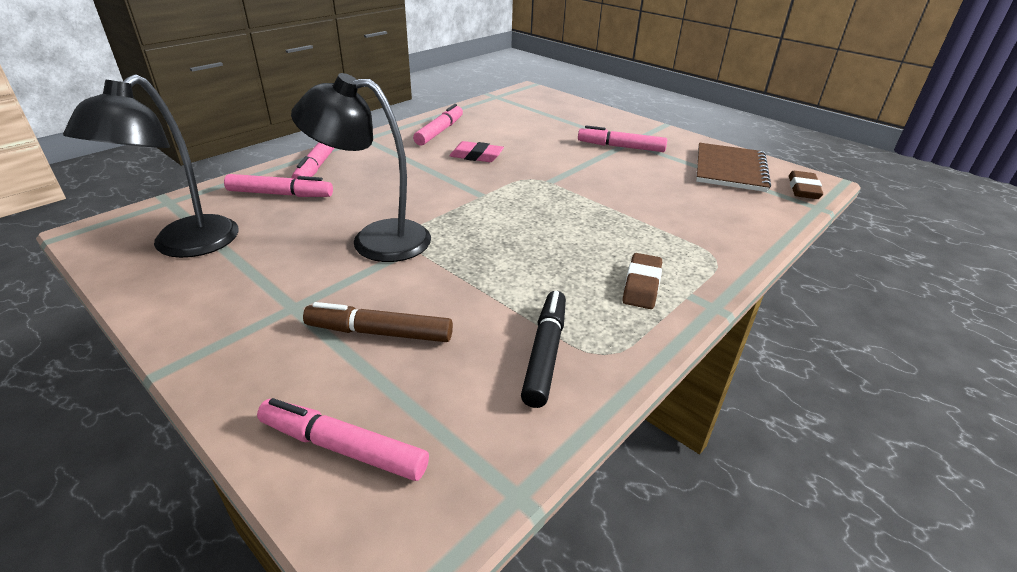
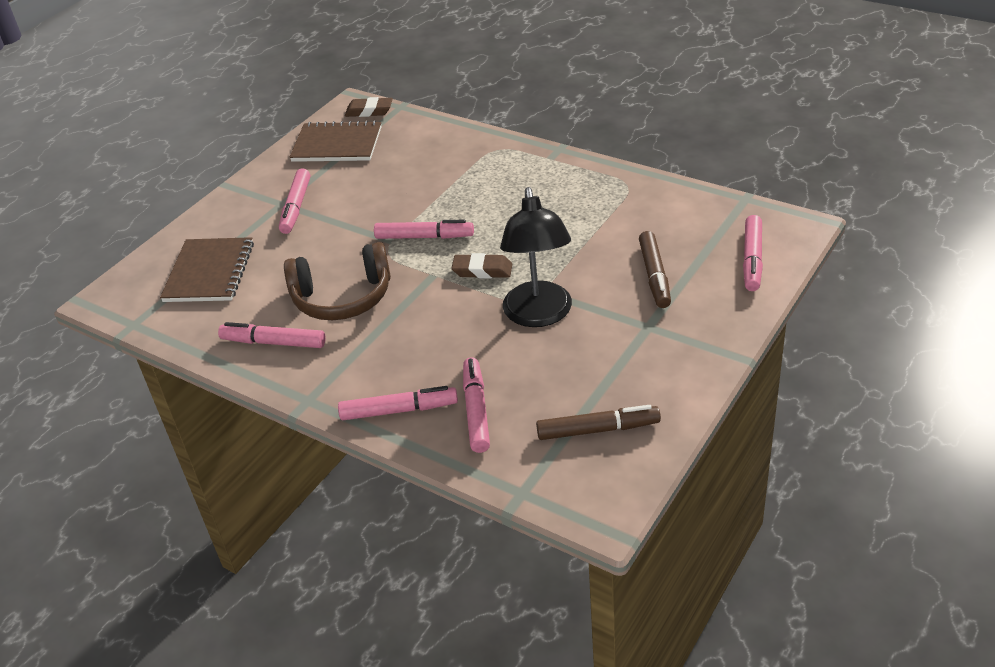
camera: 95 degrees left, 5 degrees up
black lamp [63,74,238,258] -> brown marker [536,405,661,440]
pink eraser [450,141,504,162] -> brown headphones [284,242,391,320]
black marker [521,291,566,408] -> none
brown eraser [623,253,662,309] -> brown eraser moved to [452,253,512,278]
none -> brown notebook [160,237,254,302]
none -> pink marker [374,220,474,239]

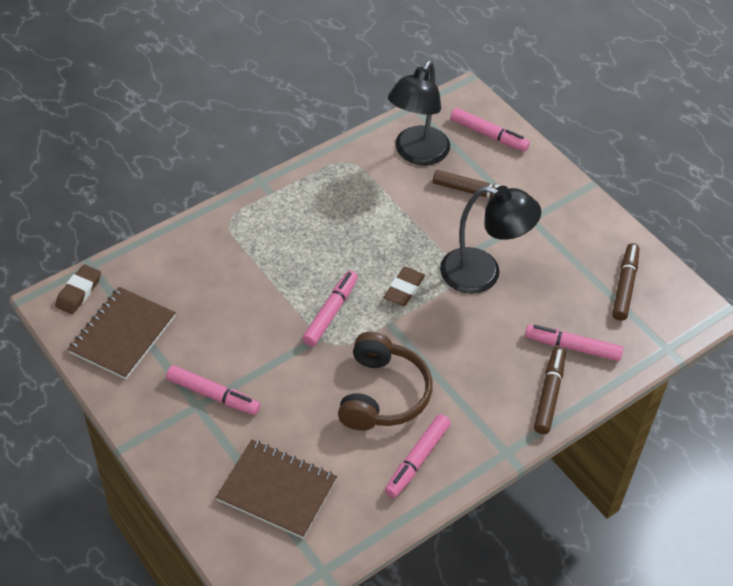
camera: 75 degrees left, 10 degrees up
pink marker [338,386,458,420] -> brown marker [534,347,566,434]
none -> black lamp [388,60,450,165]

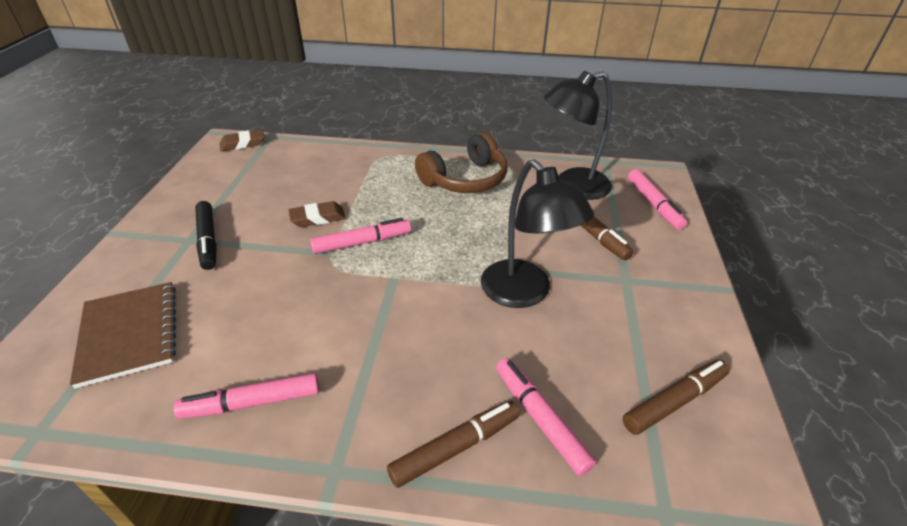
camera: 45 degrees right, 10 degrees down
brown notebook [67,287,176,379] -> none
pink marker [166,365,260,415] -> black marker [195,201,217,270]
brown headphones [338,332,433,431] -> brown headphones moved to [415,132,508,193]
brown eraser [384,267,425,306] -> brown eraser moved to [288,201,346,227]

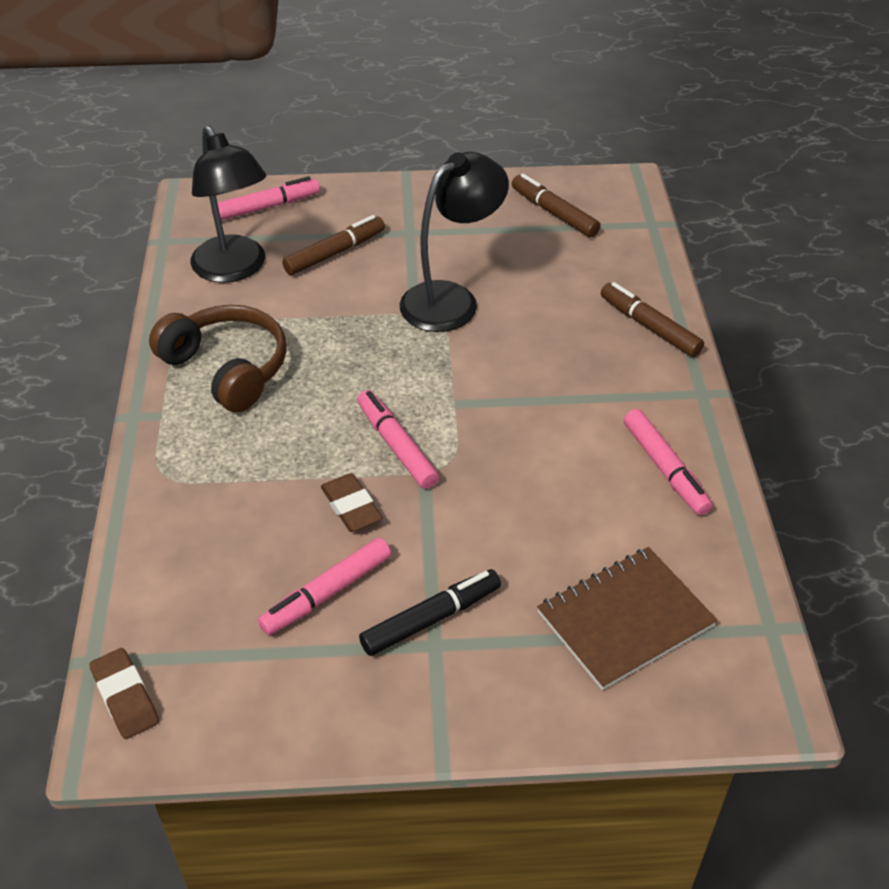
camera: 100 degrees left, 5 degrees up
pink marker [496,358,596,476] -> pink marker moved to [258,537,391,635]

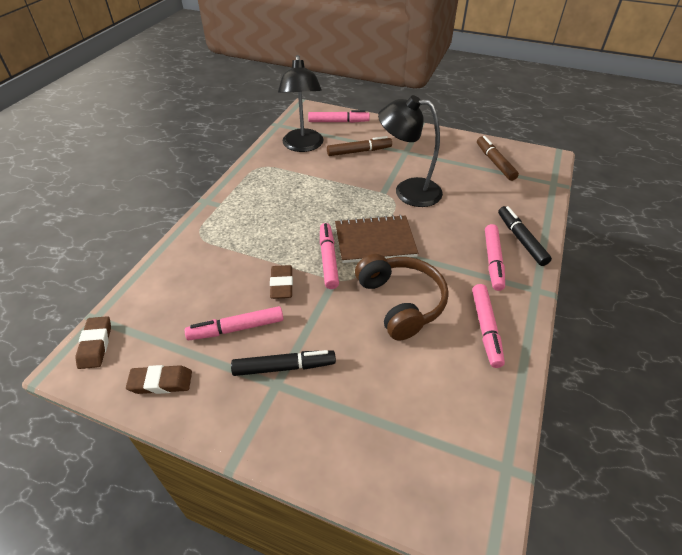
camera: 25 degrees right, 0 degrees up
brown headphones [149,305,287,412] -> brown headphones moved to [355,254,449,341]
black lamp [400,152,509,332] -> black lamp turned 150 degrees counterclockwise [378,95,443,207]
brown notebook [537,547,718,690] -> brown notebook moved to [335,215,418,263]
brown marker [601,282,704,357] -> black marker [498,206,552,266]
none -> brown eraser [126,365,192,394]
none -> pink marker [485,224,505,291]

